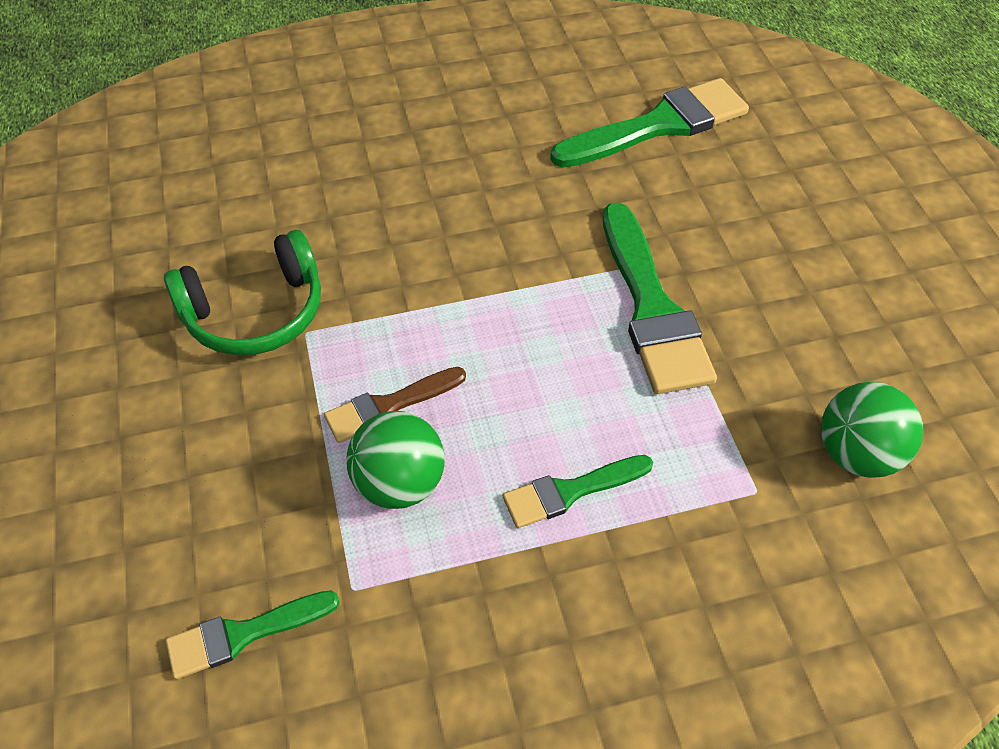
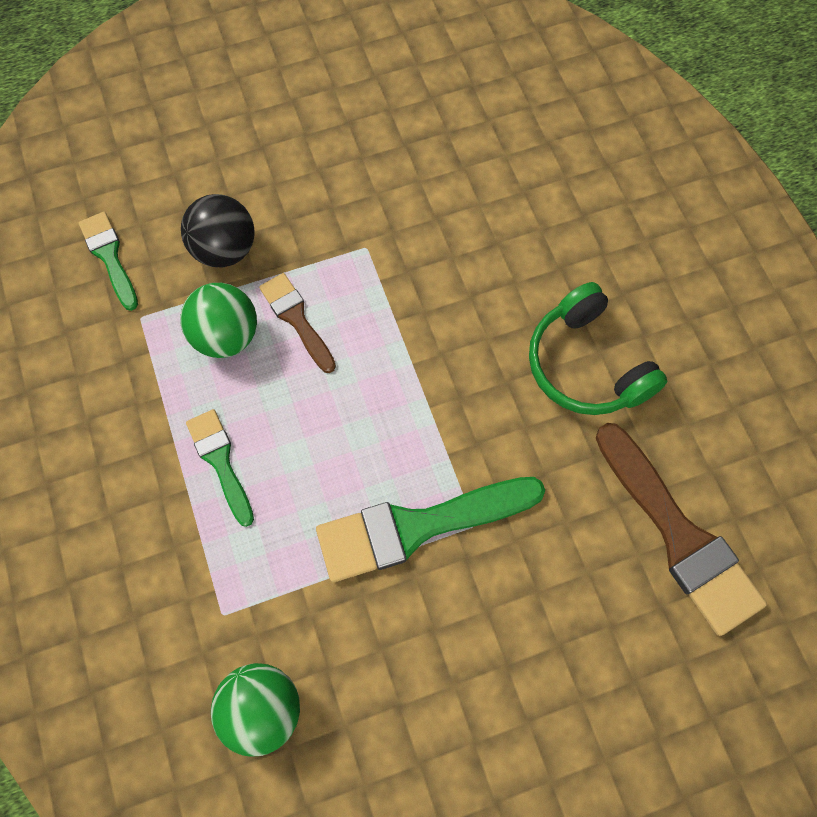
camera: 85 degrees right, 15 degrees up
green headphones [164,230,321,356] -> green headphones moved to [529,282,668,415]
green brush [550,78,749,168] -> brown brush [596,423,767,636]
none -> black ball [181,194,255,268]

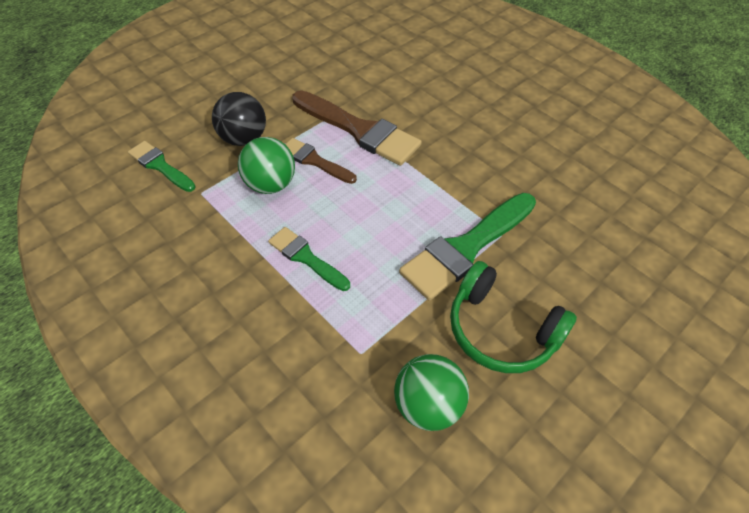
camera: 25 degrees left, 15 degrees down
green headphones [529,282,668,415] -> green headphones moved to [450,261,577,373]
brown brush [596,423,767,636] -> brown brush moved to [292,90,422,166]

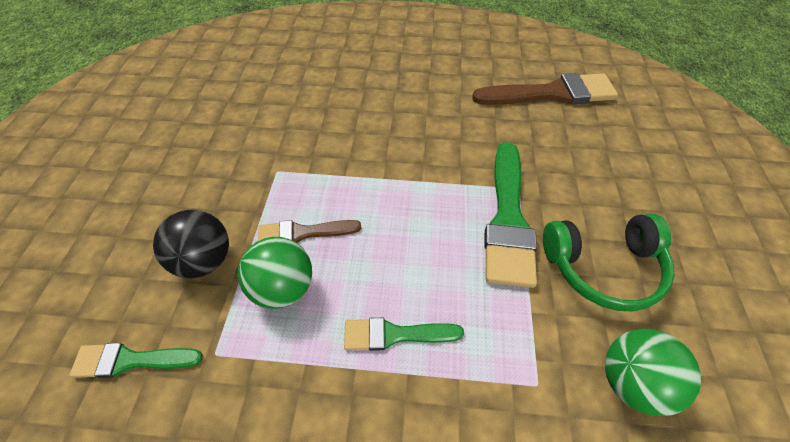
camera: 40 degrees left, 0 degrees up
brown brush [292,90,422,166] -> brown brush moved to [472,73,618,105]

